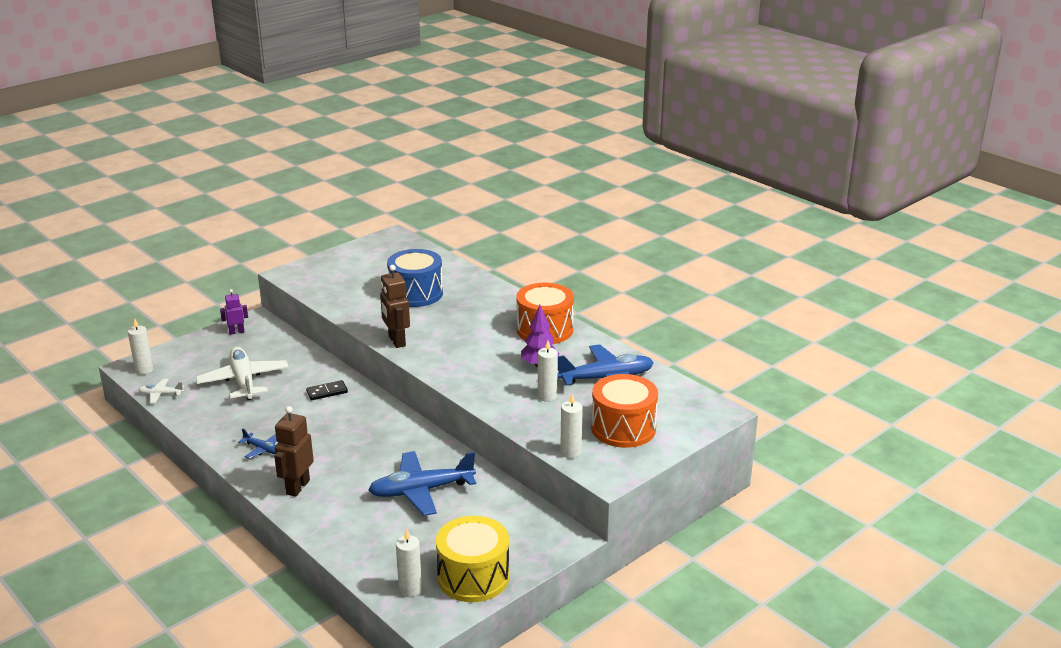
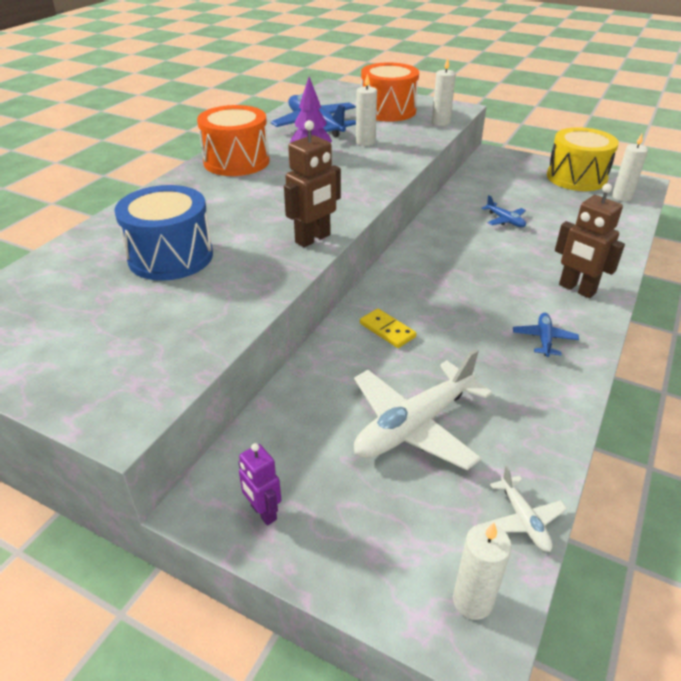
camera: 110 degrees left, 10 degrees up
brown robot [274,406,314,497] -> brown robot turned 45 degrees clockwise [555,183,625,298]
black domino [306,380,348,400] -> yellow domino [360,309,416,348]
blue plane [368,451,476,516] -> blue plane [481,195,526,227], size x0.48

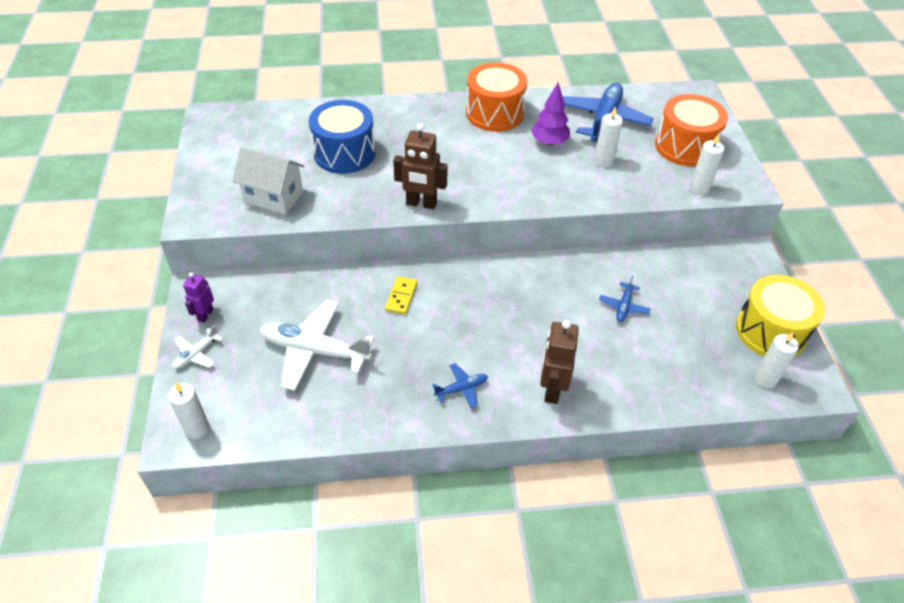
camera: 55 degrees right, 10 degrees up
white plane [485,466,567,552] -> white plane moved to [172,325,223,369]
none -> white house [233,147,304,215]

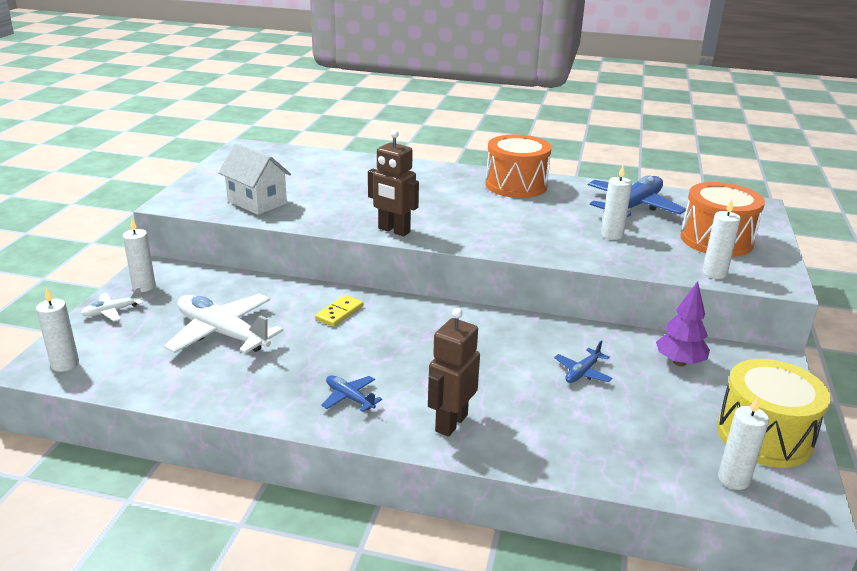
camera: 20 degrees right, 20 degrees down
purple robot [183,272,214,323] -> white candle [123,219,156,292]
blue drum [309,100,376,174] -> none
blue plane [432,363,488,409] -> blue plane turned 135 degrees counterclockwise [321,375,382,412]
purple tree [531,83,570,146] -> purple tree moved to [656,281,710,366]

